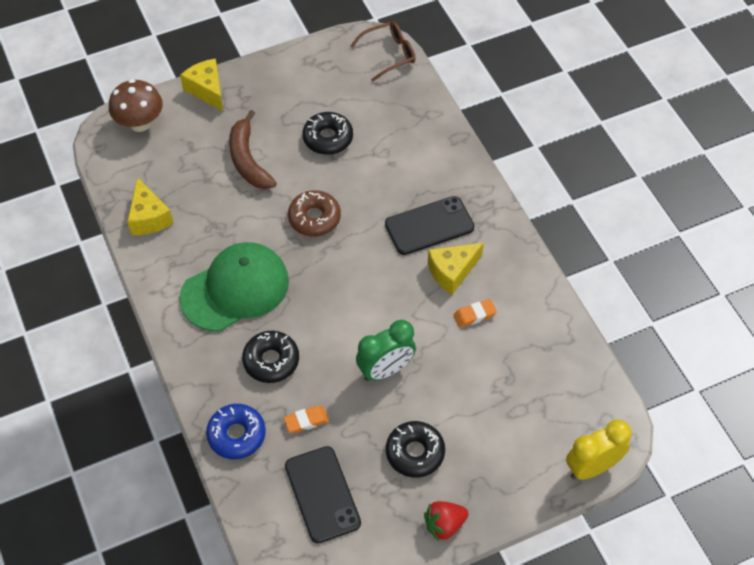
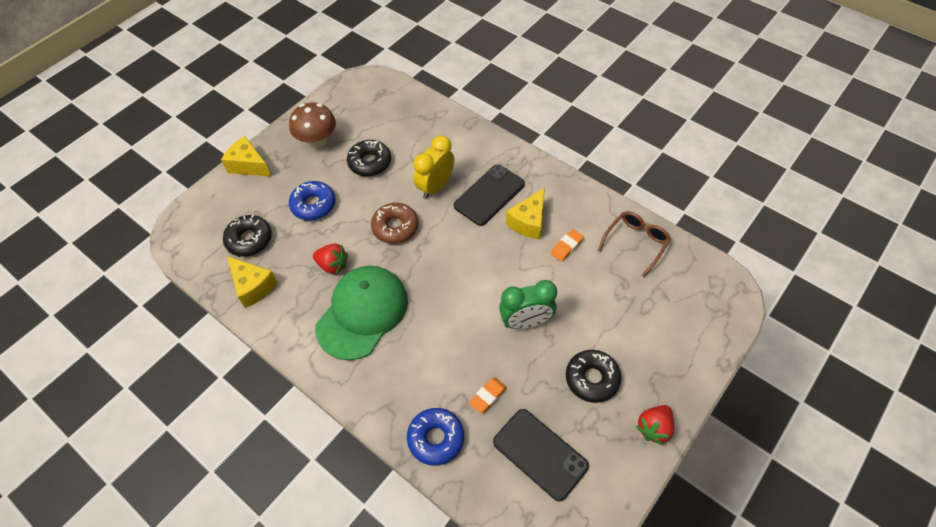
camera: 25 degrees left, 0 degrees up
brown mushroom [109,79,163,132] -> brown mushroom moved to [289,102,336,148]
brown banana [229,110,277,189] -> blue donut [289,181,336,220]
black donut [242,331,299,383] -> black donut moved to [223,215,272,257]
brown glasses [350,21,415,82] -> brown glasses moved to [598,211,671,277]
green clock [356,320,416,381] -> green clock turned 45 degrees clockwise [499,280,557,329]
yellow clock [566,420,632,480] -> yellow clock moved to [413,135,454,199]
none -> red strawberry [313,244,348,275]

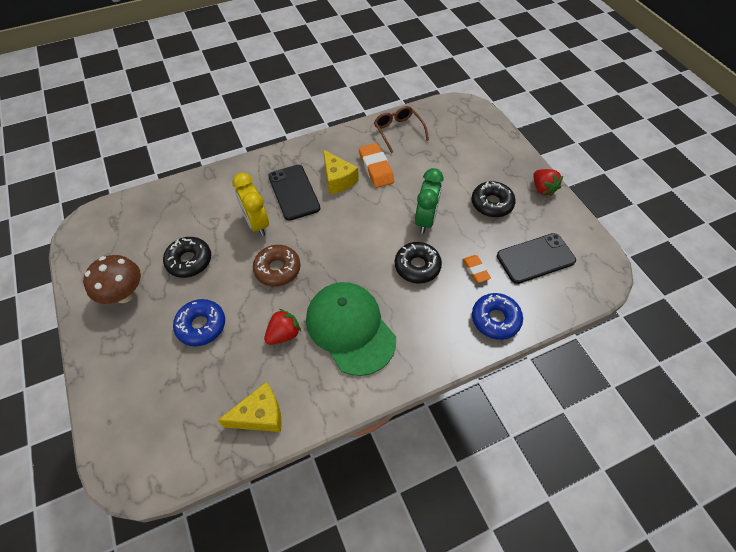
camera: 65 degrees left, 0 degrees up
yellow cheese [221,136,272,177] -> none
black donut [223,215,272,257] -> black donut moved to [395,242,442,284]
orange eraser [551,229,584,262] -> orange eraser [359,143,394,188], size x1.65

